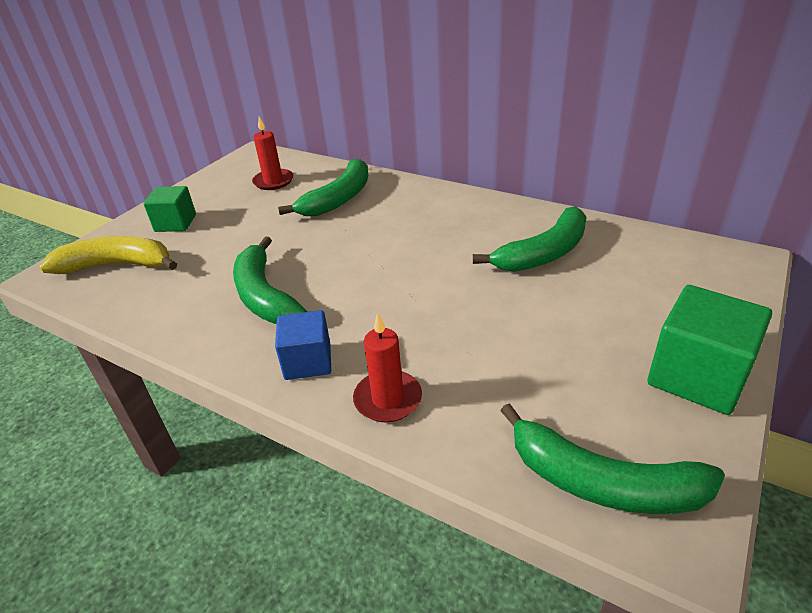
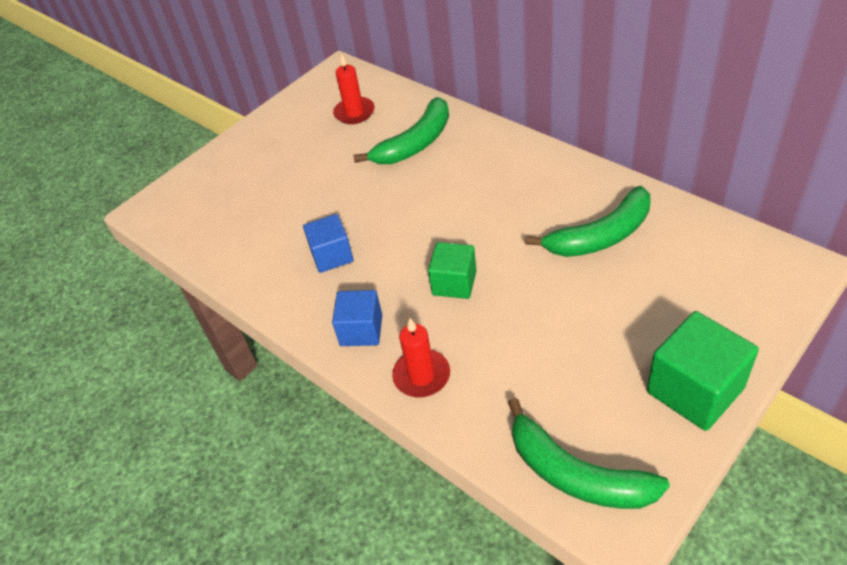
camera: 15 degrees right, 10 degrees up
yellow banana [39,236,177,274] -> none
green cube [143,186,196,232] -> green cube moved to [428,242,477,299]
green banana [233,236,307,324] -> blue cube [303,214,354,273]

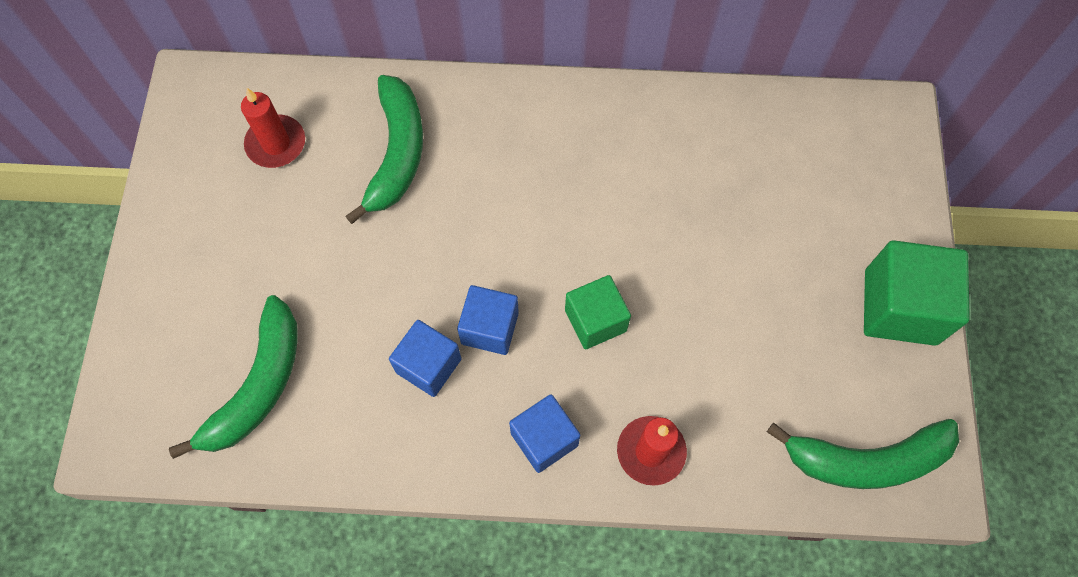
camera: 45 degrees left, 20 degrees up
green banana [525,186,651,257] -> green banana moved to [169,295,298,459]
none -> blue cube [457,285,519,355]

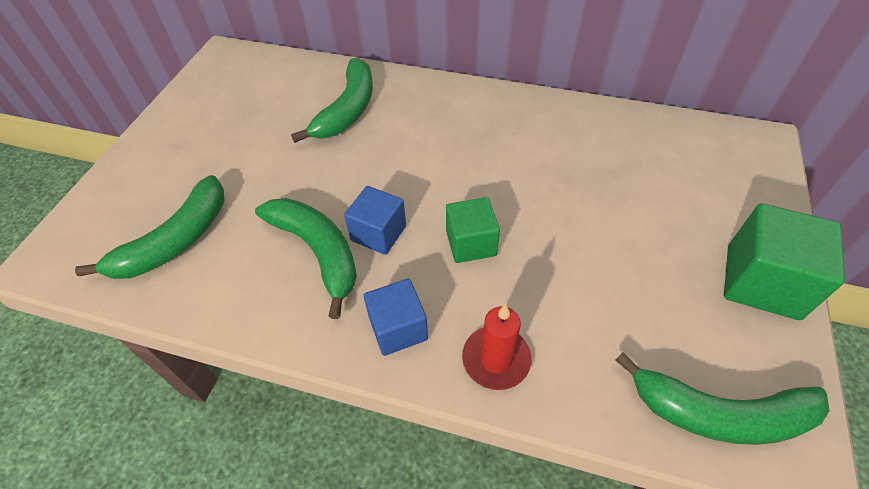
camera: 15 degrees right, 15 degrees down
red candle [241,88,305,168] -> none
blue cube [389,320,461,397] -> green banana [255,198,357,319]

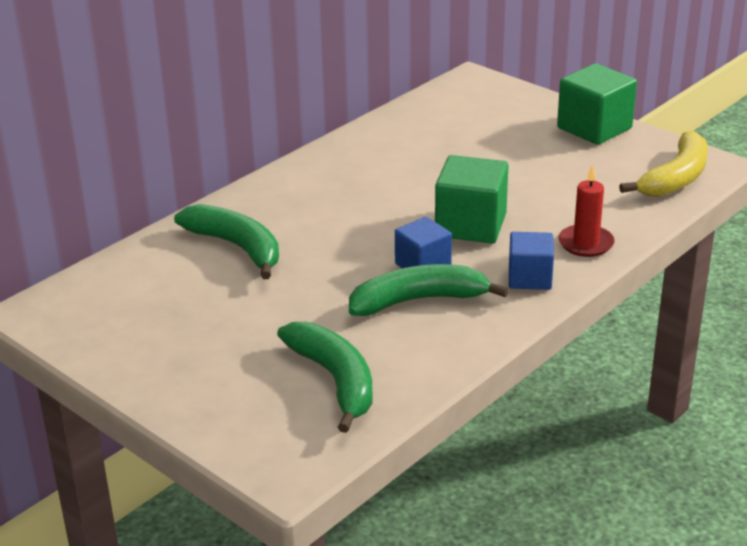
camera: 65 degrees left, 20 degrees down
green cube [446,197,500,263] -> green cube [435,155,509,244], size x1.55
green banana [615,353,830,445] -> yellow banana [619,131,708,197]

